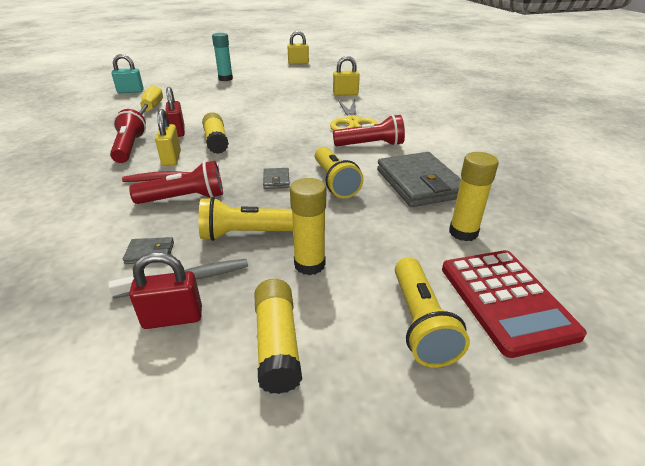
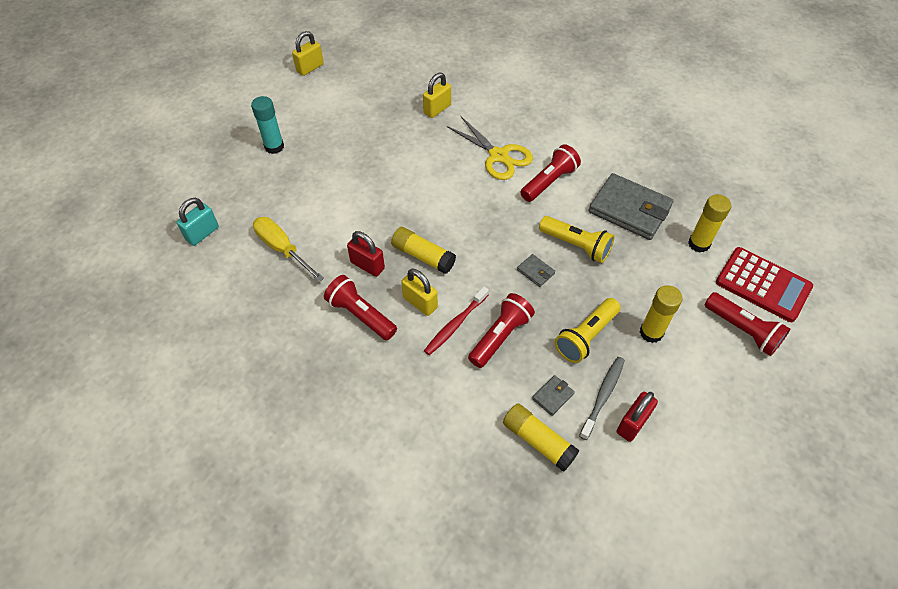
camera: 40 degrees left, 20 degrees up
yellow glue stick [254,279,302,394] -> yellow glue stick moved to [503,403,580,472]
yellow flashlight [395,257,470,367] -> red flashlight [705,292,790,356]

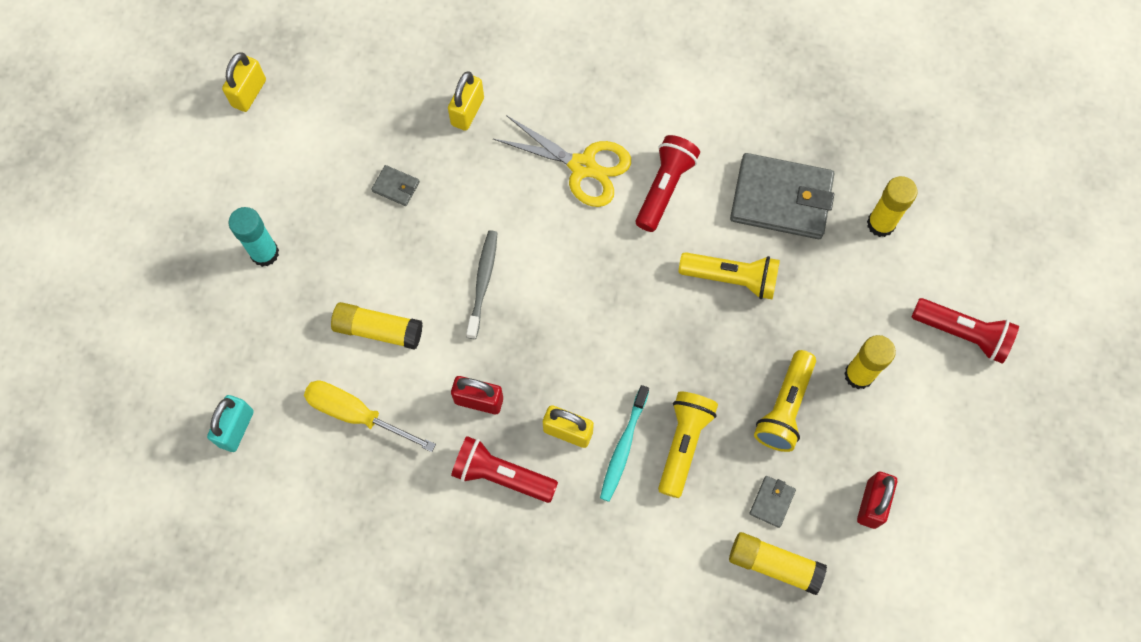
camera: 20 degrees left, 15 degrees up
yellow glue stick [391,227,456,274] -> yellow glue stick moved to [331,302,423,350]
red toothbrush [424,287,489,355] -> turquoise toothbrush [600,385,649,502]
red flashlight [468,293,535,368] -> yellow flashlight [658,391,718,498]
grey wallet [517,254,555,287] -> grey wallet moved to [371,165,420,206]
grey toothbrush [579,357,625,440] -> grey toothbrush moved to [466,230,498,339]
red calculator [716,247,813,322] -> none

